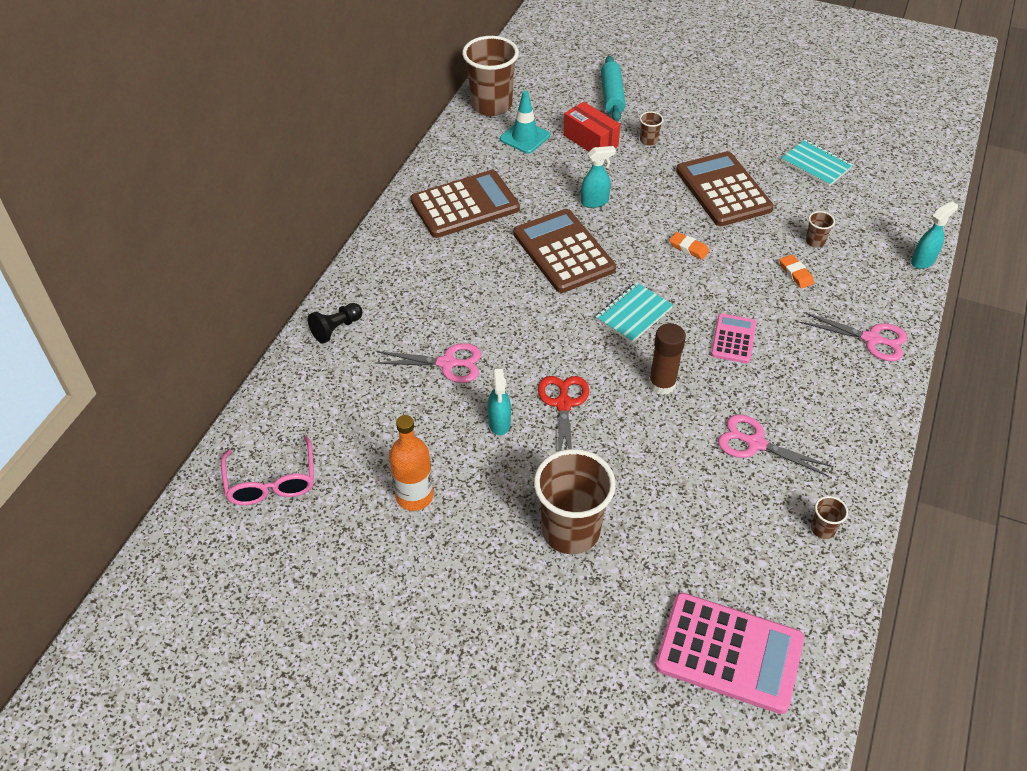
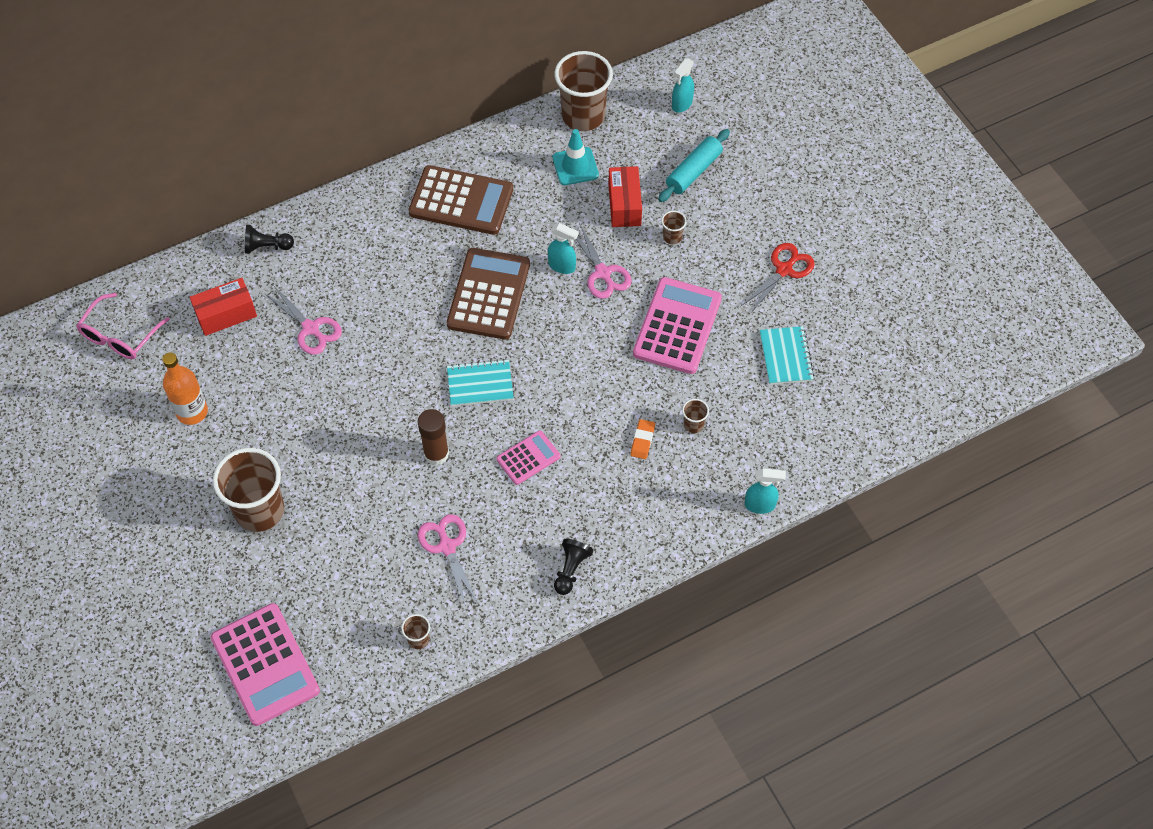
camera: 40 degrees right, 10 degrees up
turquoise spray bottle [487,368,511,435] -> turquoise spray bottle moved to [672,58,694,113]
red scissors [538,376,589,451] -> red scissors moved to [741,243,815,314]
orange eraser [669,232,709,260] -> none
brown calculator [676,151,774,226] -> pink calculator [633,277,722,374]
pink scissors [800,312,907,361] -> pink scissors moved to [576,223,632,299]
none -> red box [190,278,257,336]
none -> black pawn [554,539,593,595]

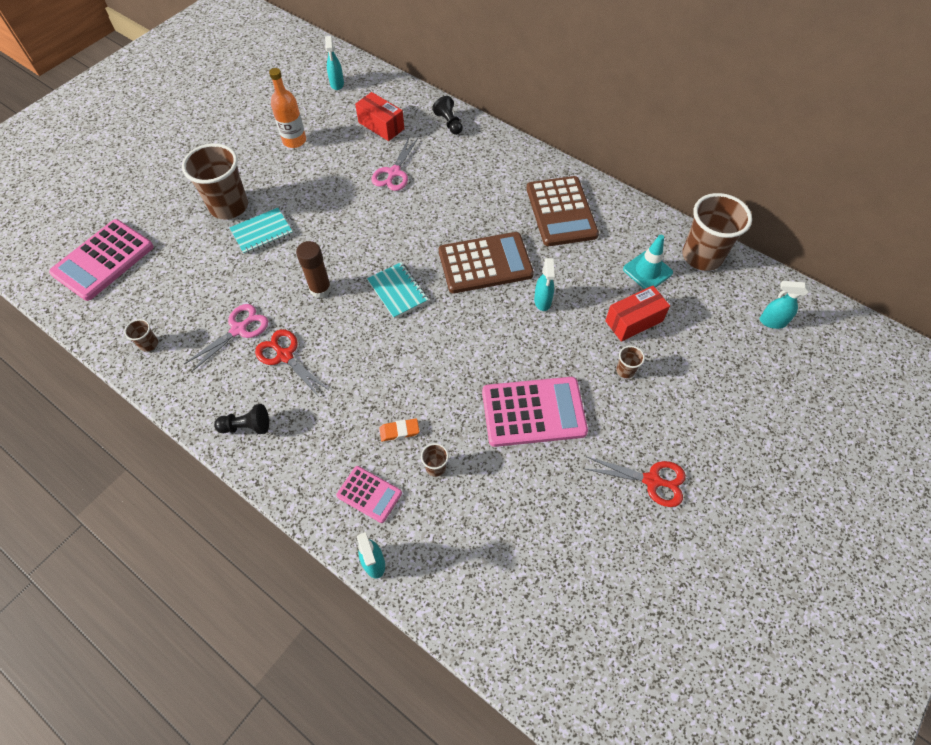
camera: 65 degrees right, 0 degrees up
pink glasses [76,293,170,359] -> turquoise spray bottle [325,36,344,90]
pink calculator [496,430,560,485] -> pink calculator moved to [336,466,402,523]
pink scissors [576,223,632,299] -> none
turquoise rolling pin [658,129,730,202] -> none
turquoise notebook [760,326,814,385] -> turquoise notebook moved to [229,208,293,255]
none -> red scissors [255,329,327,398]

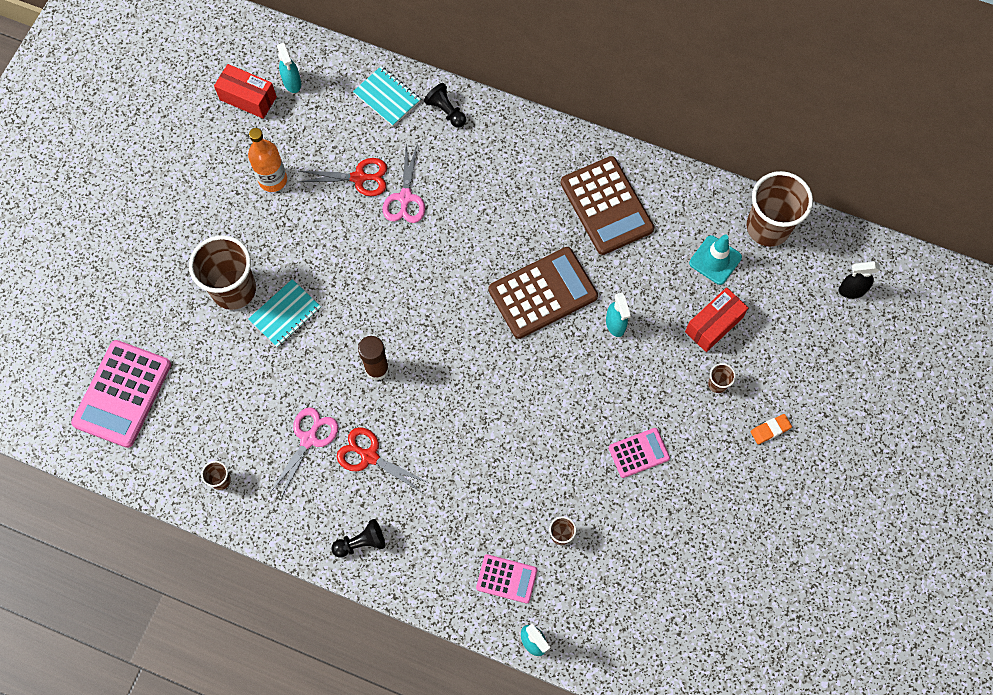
camera: 15 degrees left, 10 degrees up
red box [355,92,404,141] -> red box moved to [214,64,277,119]
turquoise notebook [367,262,429,319] -> turquoise notebook moved to [353,66,421,126]
orange eraser [379,419,419,442] -> orange eraser moved to [750,414,792,445]
pink calculator [482,377,588,447] -> pink calculator [609,428,670,478], size x0.54
red scissors [583,456,686,507] -> red scissors moved to [299,158,387,196]
turquoise spray bottle [760,281,809,329] -> black spray bottle [839,261,880,299]

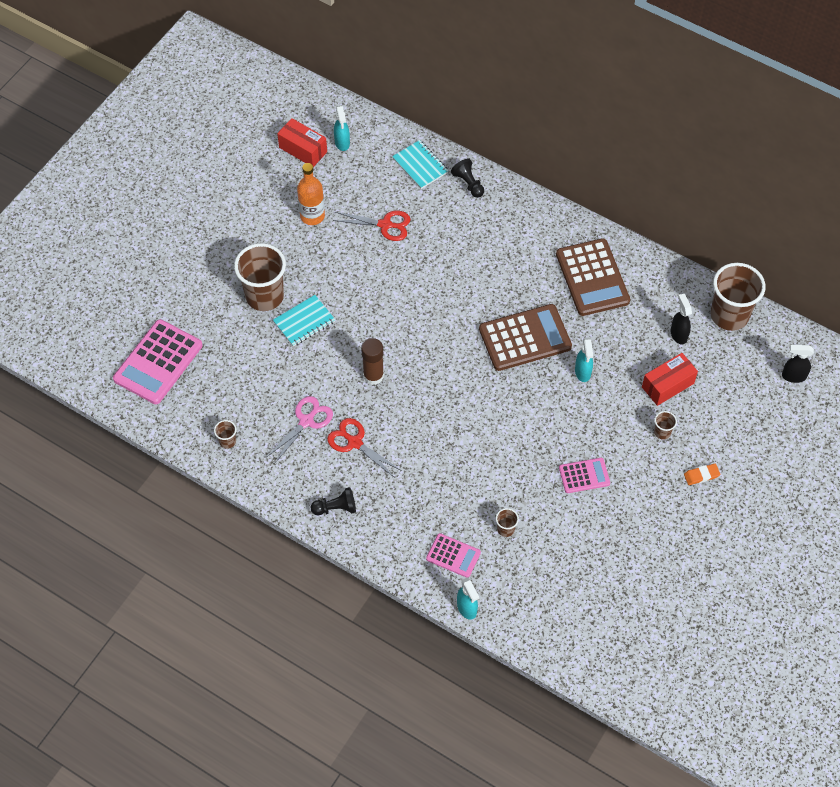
camera: 10 degrees right, 10 degrees down
pink scissors [383,143,425,223] -> none
turquoise traffic cone [689,234,742,285] -> black spray bottle [671,294,692,345]

